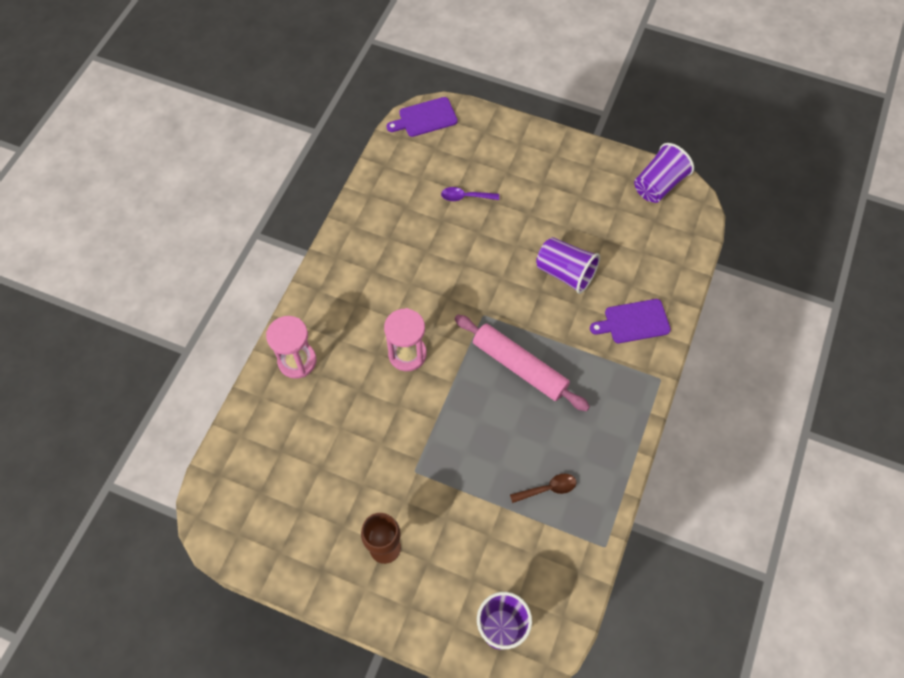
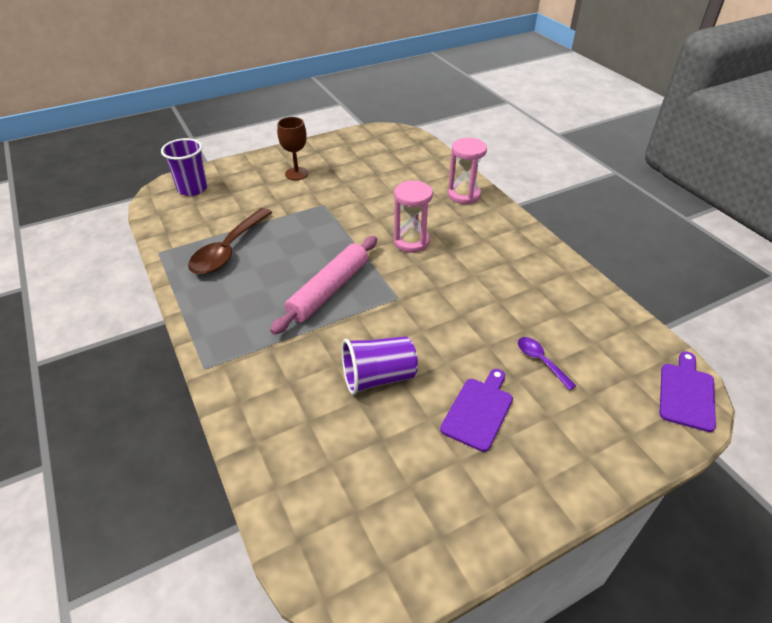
camera: 130 degrees right, 20 degrees down
purple spoon [441,187,499,201] -> purple spoon turned 75 degrees counterclockwise [518,337,576,390]
pink rolling pin [455,315,590,411] -> pink rolling pin turned 45 degrees counterclockwise [270,236,377,335]
brown spoon [510,474,576,503] -> brown spoon [188,208,273,275], size x2.00
purple cutting board [590,299,671,343] -> purple cutting board moved to [440,369,513,452]
purple cup [634,143,694,203] -> none

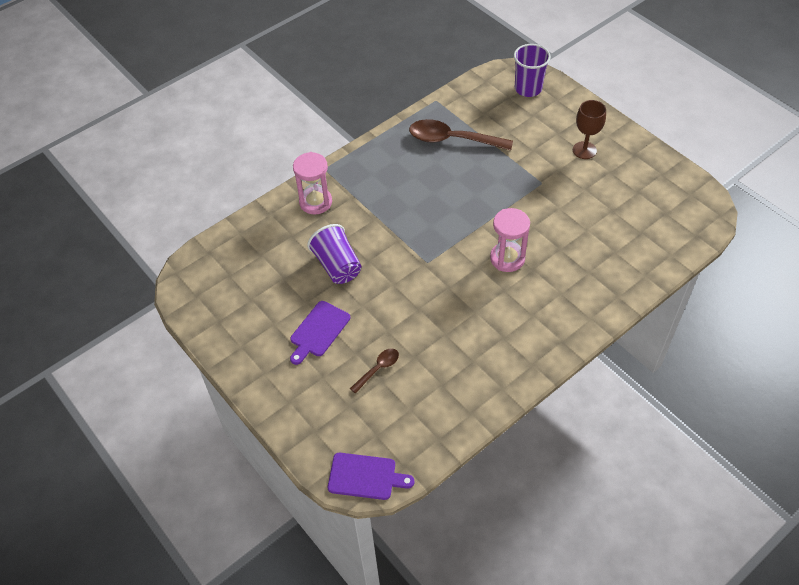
camera: 80 degrees right, 10 degrees up
pink rolling pin [270,236,377,335] -> none
purple cutting board [440,369,513,452] -> purple cutting board turned 105 degrees clockwise [290,301,350,365]
pink hourglass [448,138,487,204] -> pink hourglass moved to [293,152,332,215]
purple spoon [518,337,576,390] -> brown spoon [350,348,399,394]

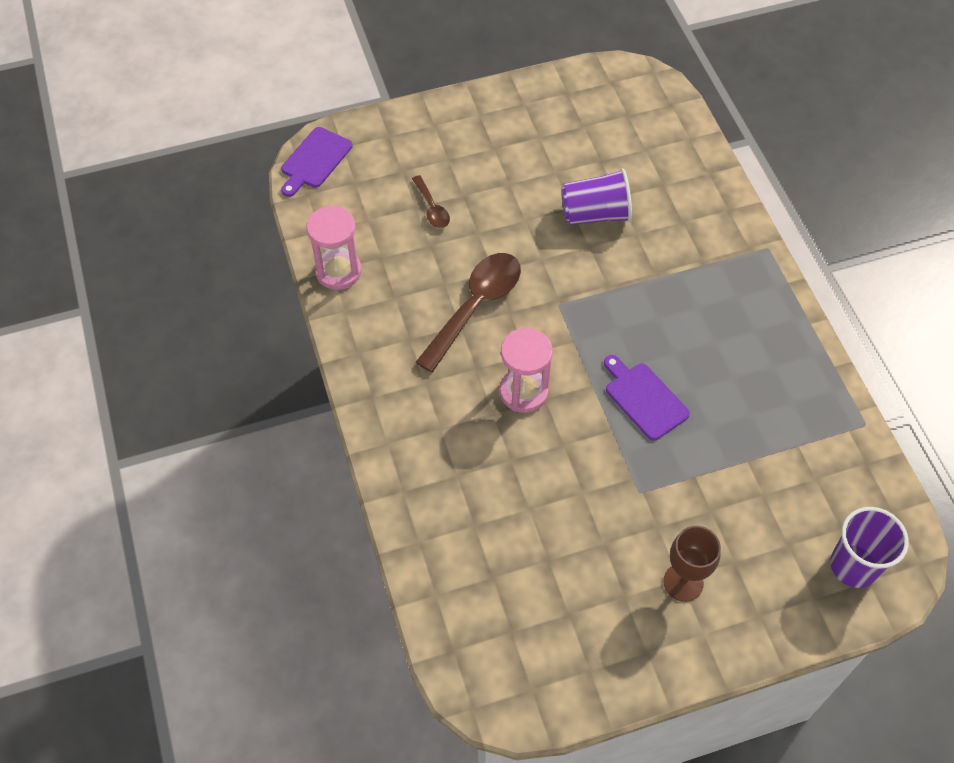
camera: 110 degrees right, 5 degrees up
purple cutting board [290,301,350,365] -> purple cutting board moved to [604,355,690,441]
pink hourglass [293,152,332,215] -> pink hourglass moved to [306,205,362,290]
brown spoon [409,119,513,151] -> brown spoon moved to [415,253,521,373]

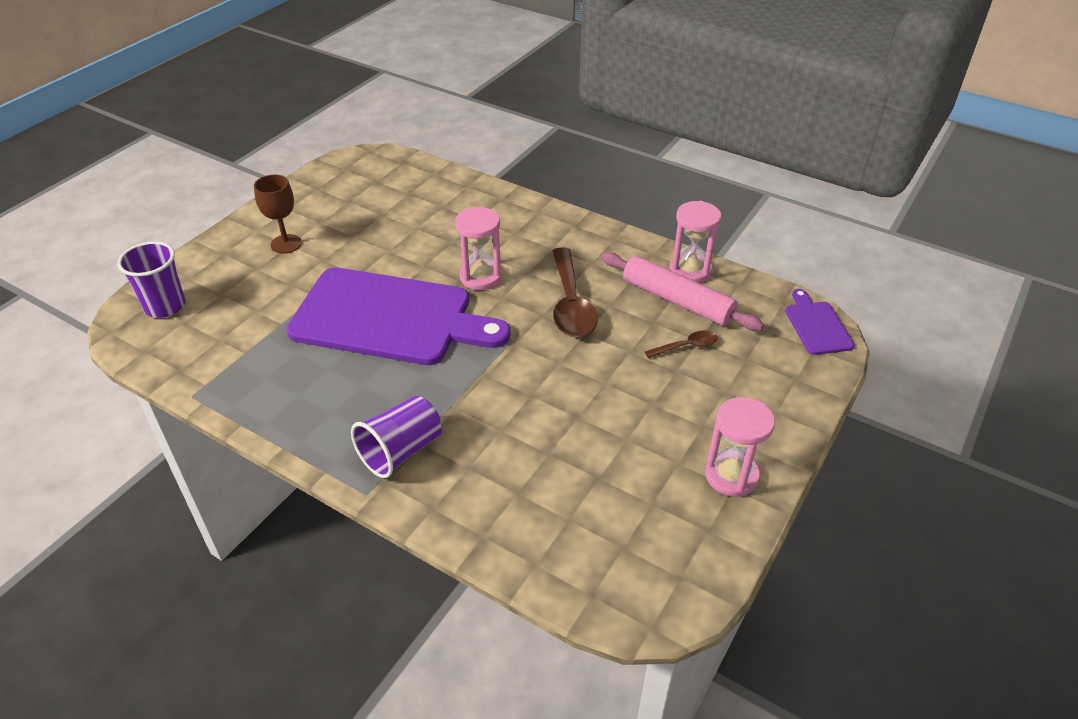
camera: 140 degrees right, 15 degrees down
brown spoon [412,175,450,228] -> brown spoon turned 135 degrees clockwise [645,331,718,358]
purple cup [561,168,632,225] -> purple cup moved to [351,396,441,478]
purple cutting board [604,355,690,441] -> purple cutting board [286,267,510,365], size x2.32
none -> pink rolling pin [601,252,764,331]
none -> pink hourglass [705,397,775,497]

